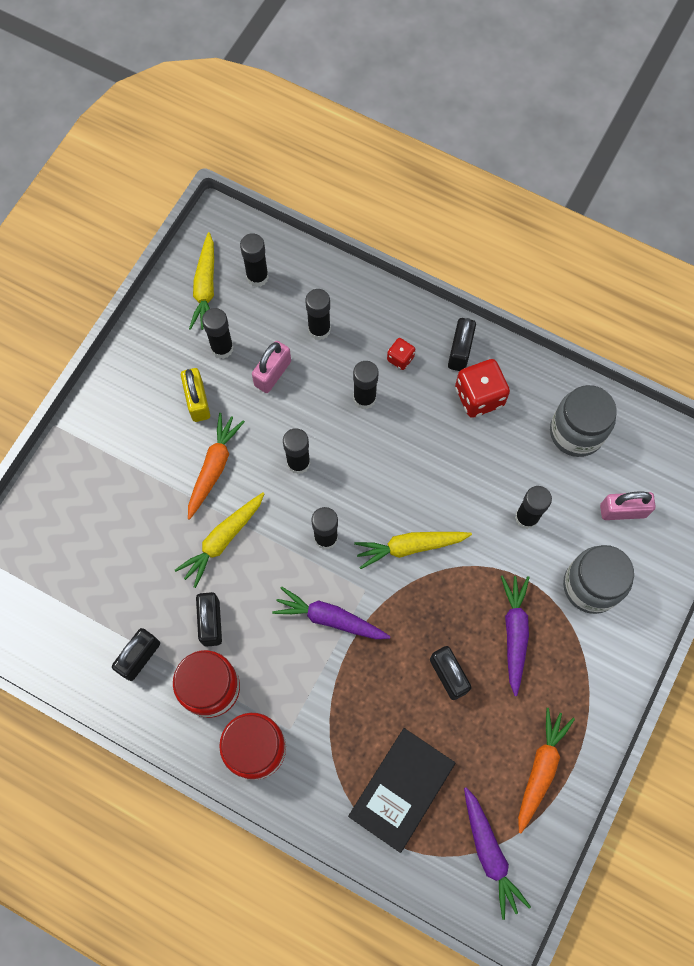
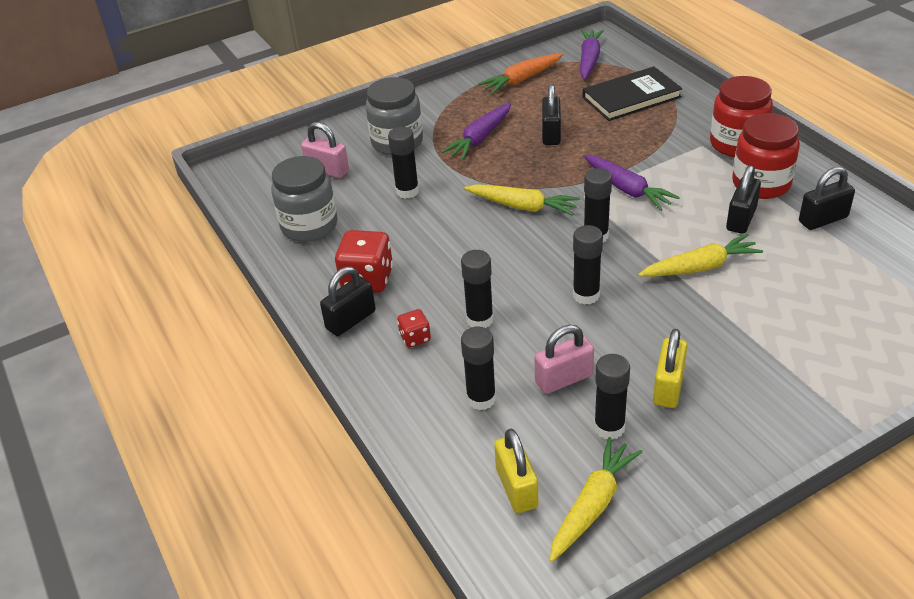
camera: 145 degrees left, 30 degrees down
orange carrot [188,413,245,520] -> none
black glue stick [240,233,269,287] -> yellow padlock [494,429,538,513]

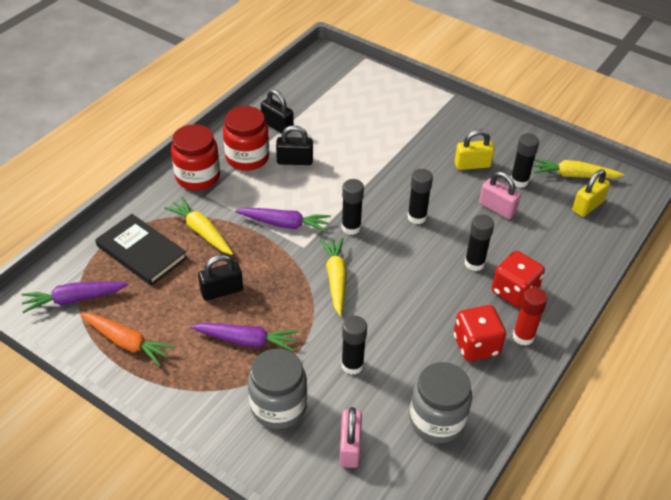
camera: 120 degrees left, 5 degrees up
black padlock [320,267,376,336] -> red glue stick [513,287,547,346]
red dice [397,309,431,348] -> red dice [492,251,545,308], size x1.88
black glue stick [461,327,496,410] -> none
purple carrot [583,155,680,211] -> purple carrot turned 75 degrees clockwise [235,208,331,232]
yellow carrot [638,234,763,277] -> yellow carrot moved to [164,197,233,255]

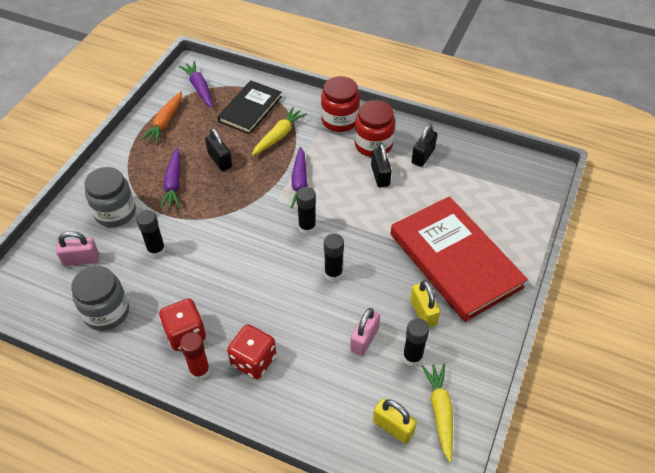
camera: 80 degrees right, 5 degrees up
yellow carrot [320,237,347,316] -> none
black glue stick [465,214,494,271] -> none
none -> red book [391,196,528,322]

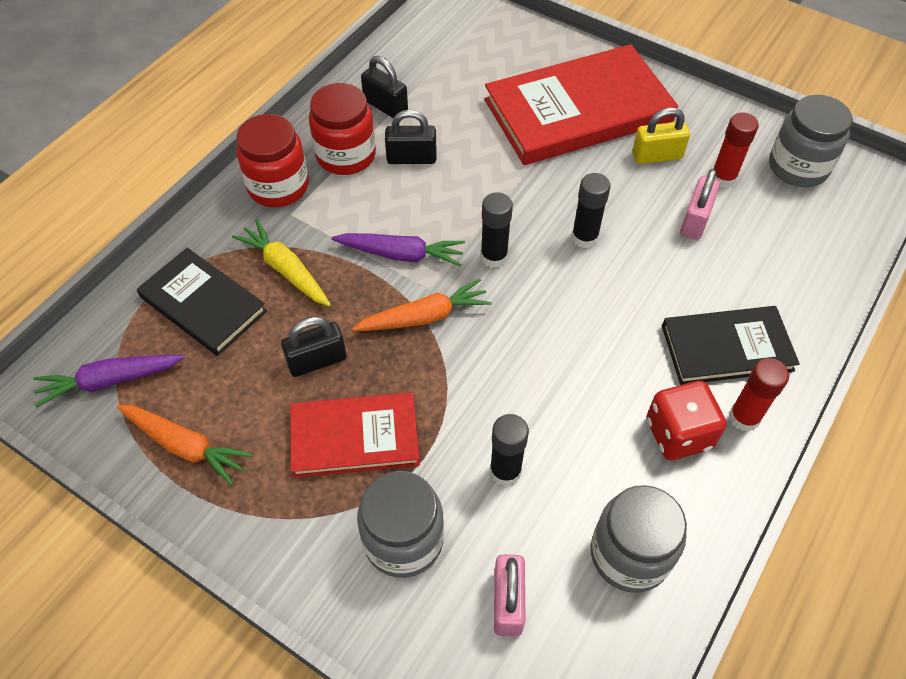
camera: 80 degrees left, 5 degrees up
purple carrot [160,147,180,209] -> red book [290,392,420,478]
red dice [227,324,276,379] -> black book [662,306,800,385]
pink padlock [350,308,380,356] -> pink padlock turned 75 degrees clockwise [680,169,720,240]
yellow padlock [373,398,417,444] -> none
black glue stick [403,318,429,366] -> red glue stick [713,113,759,188]
yellow carrot [422,364,453,463] -> grey jar [769,95,853,187]
none -> orange carrot [352,279,492,331]

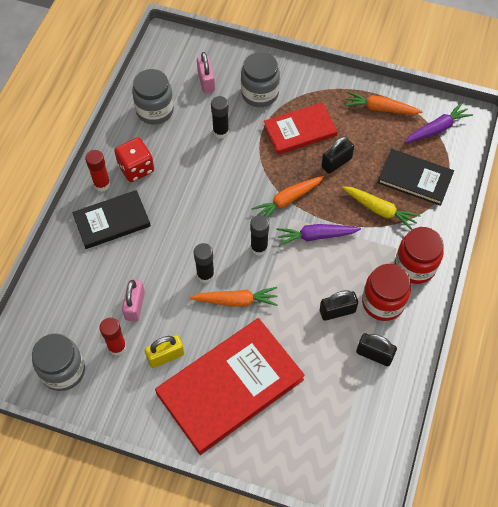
camera: 165 degrees right, 5 degrees up
none -> orange carrot [190,287,278,307]

